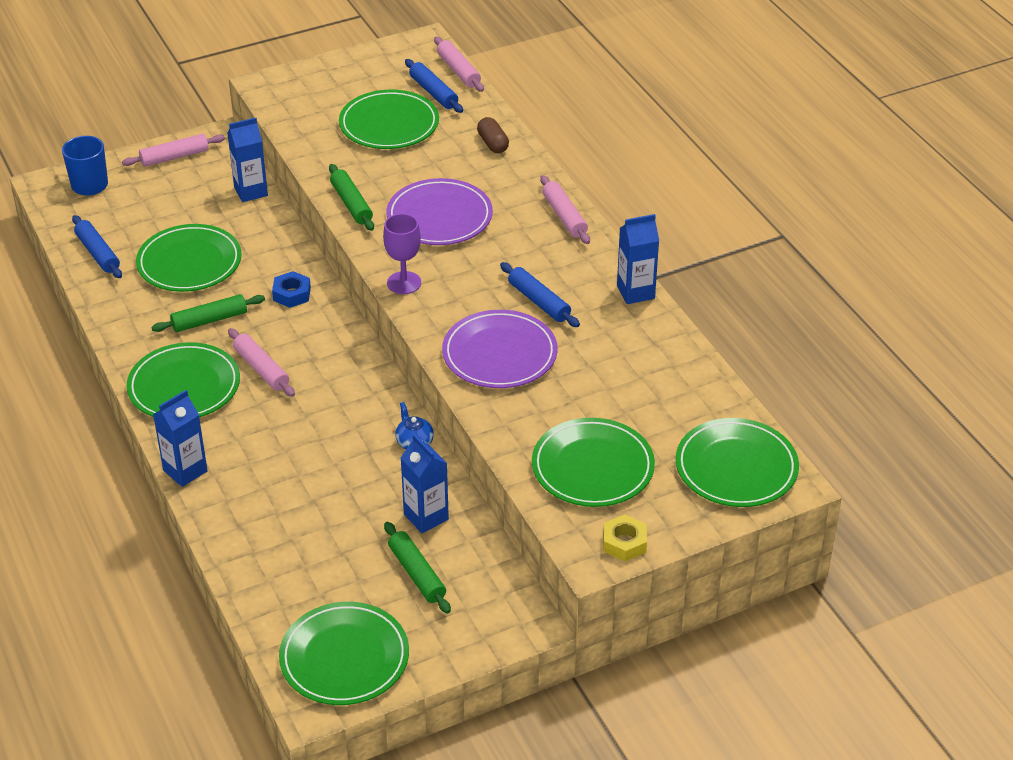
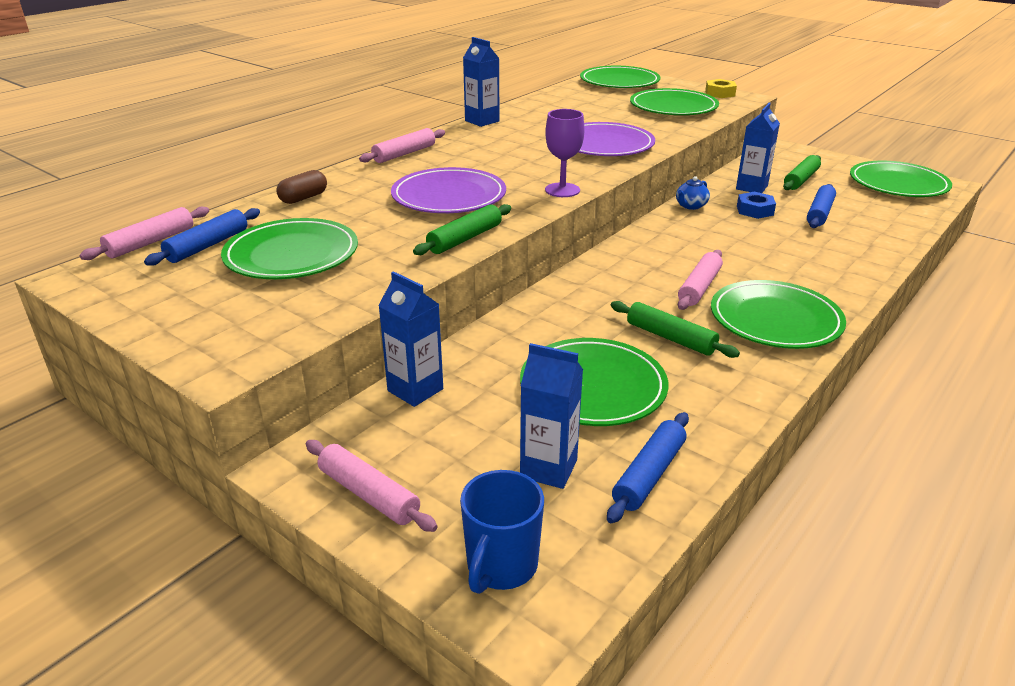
camera: 115 degrees left, 10 degrees down
blue carton [153,390,208,487] -> blue carton moved to [520,343,583,489]
blue nut [272,271,311,308] -> blue nut moved to [737,191,776,219]
blue rolling pin [500,262,580,327] -> blue rolling pin moved to [807,184,836,228]

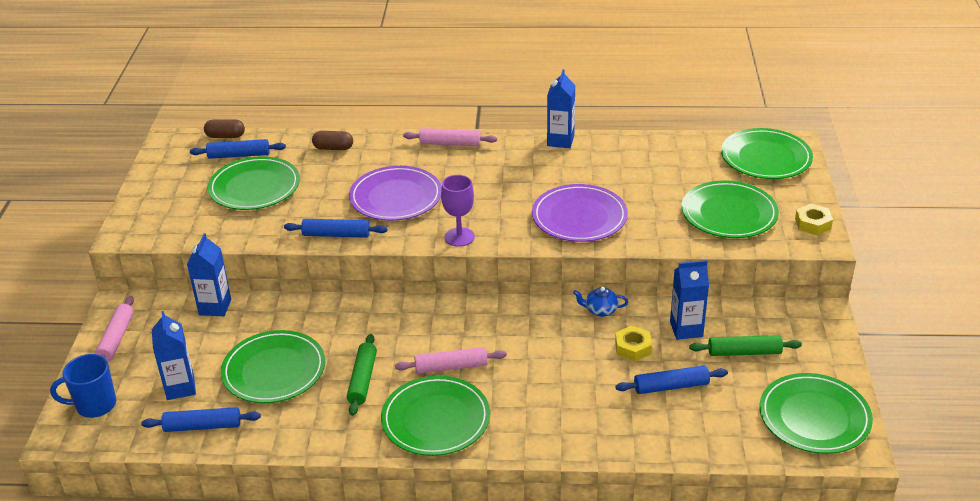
camera: 55 degrees right, 5 degrees up
pink rolling pin [79,207,209,260] -> brown capsule [204,119,245,138]
green rolling pin [413,204,511,255] -> blue rolling pin [284,219,388,238]
blue nut [737,191,776,219] -> yellow nut [615,326,652,361]

